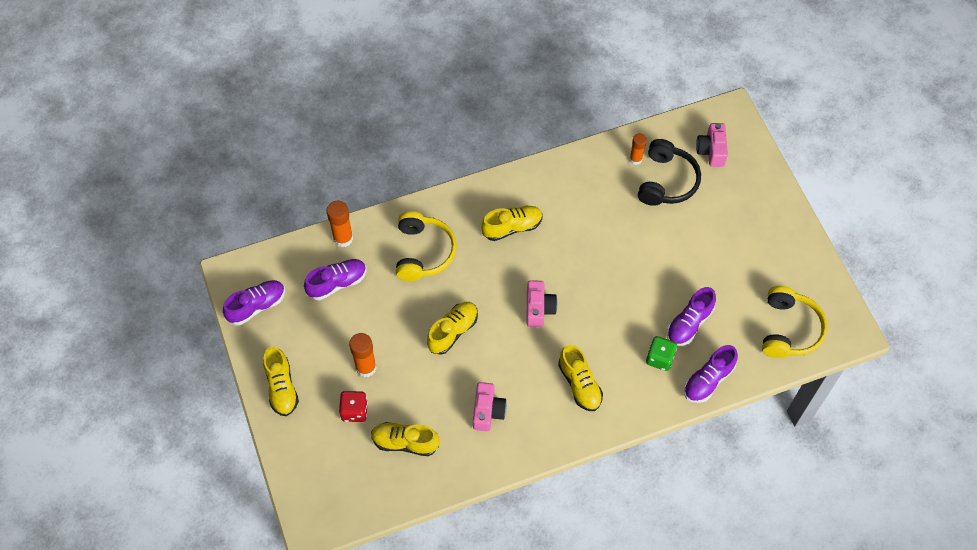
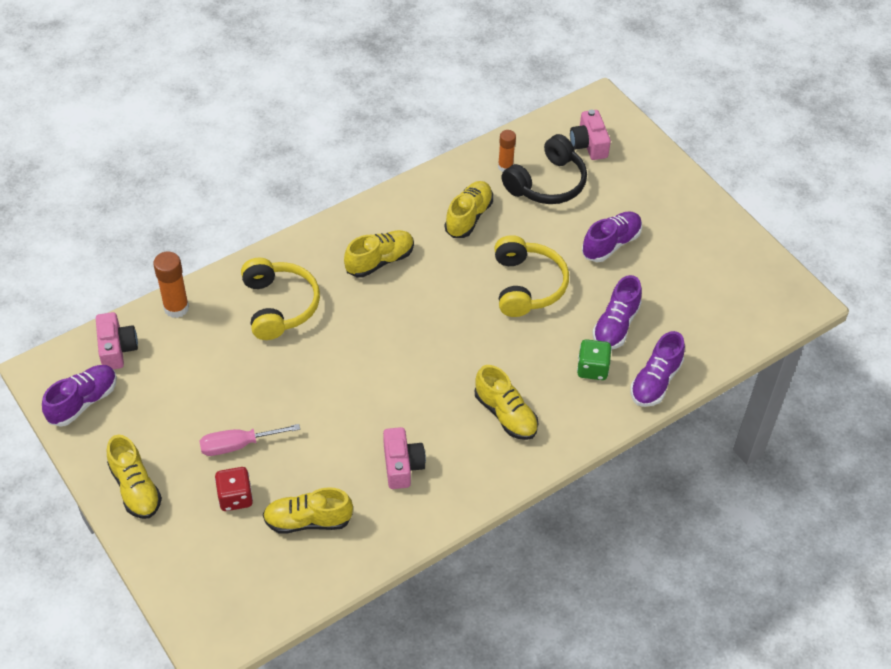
camera: 15 degrees left, 10 degrees down
purple shoe [304,259,366,300] -> purple shoe moved to [582,211,642,262]
orange glue stick [349,333,377,377] -> pink screwdriver [199,424,300,456]
yellow shoe [427,302,478,355] -> yellow shoe moved to [445,181,493,238]
pink camera [526,280,557,327] -> pink camera moved to [96,312,138,369]
black headphones [638,139,701,206] -> black headphones turned 45 degrees clockwise [501,134,587,204]
yellow headphones [762,286,827,358] -> yellow headphones moved to [494,235,569,317]

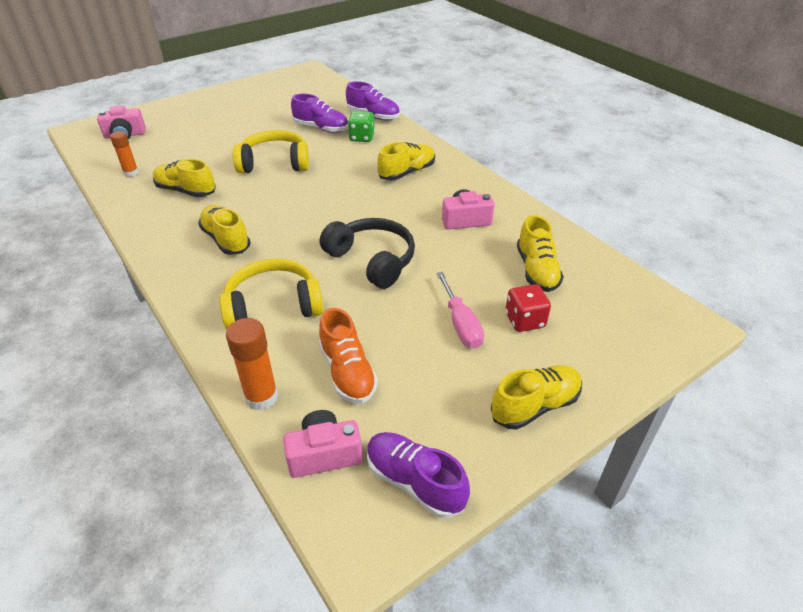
camera: 90 degrees left, 10 degrees down
black headphones [501,134,587,204] -> black headphones moved to [320,218,415,289]
purple shoe [582,211,642,262] -> none
none -> orange shoe [319,308,378,404]

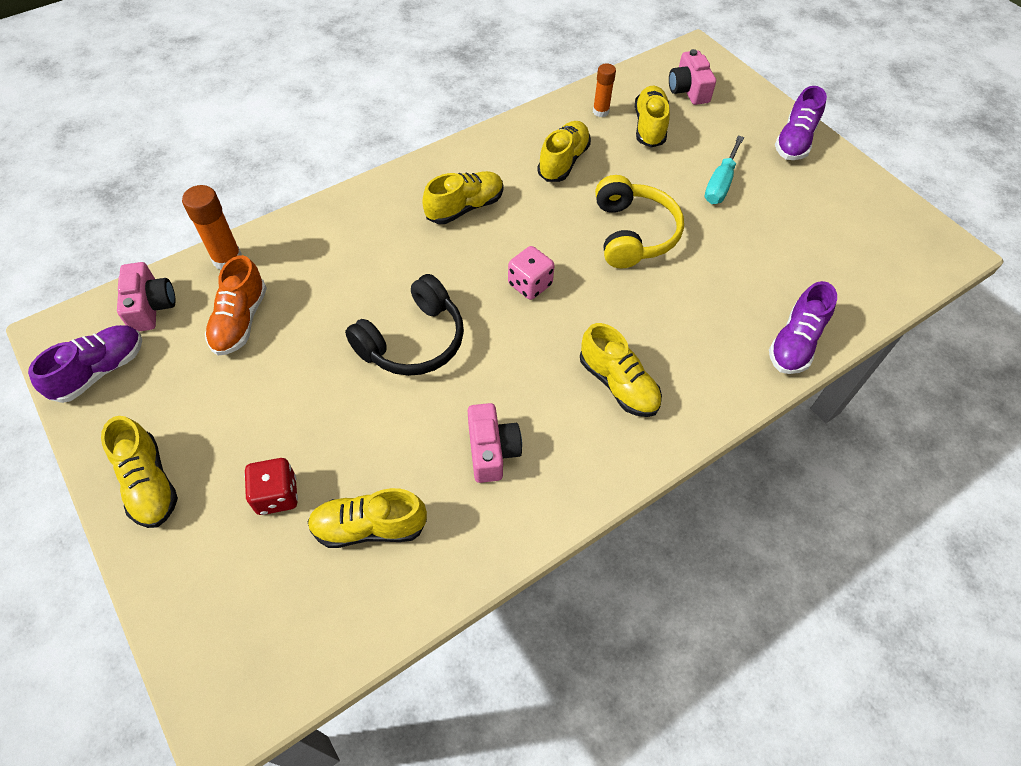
camera: 90 degrees right, 15 degrees up
yellow headphones [219,258,323,330] -> none
purple shoe [291,93,348,133] -> purple shoe moved to [775,86,827,160]
orange shoe [319,308,378,404] -> orange shoe turned 60 degrees counterclockwise [205,255,267,355]
green dice [348,111,375,142] -> none
pink screwdriver [436,272,484,348] -> none
none -> pink dice [508,246,555,300]
none -> yellow shoe [635,86,670,148]
none -> turquoise screwdriver [704,135,744,204]

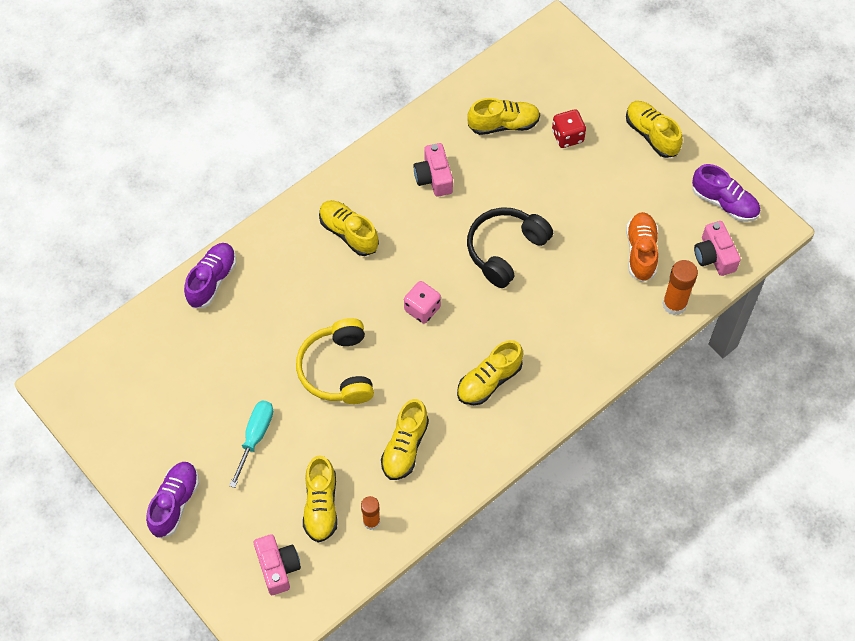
camera: 175 degrees right, 5 degrees up
purple shoe [28,325,142,403] -> purple shoe turned 90 degrees counterclockwise [692,164,760,222]

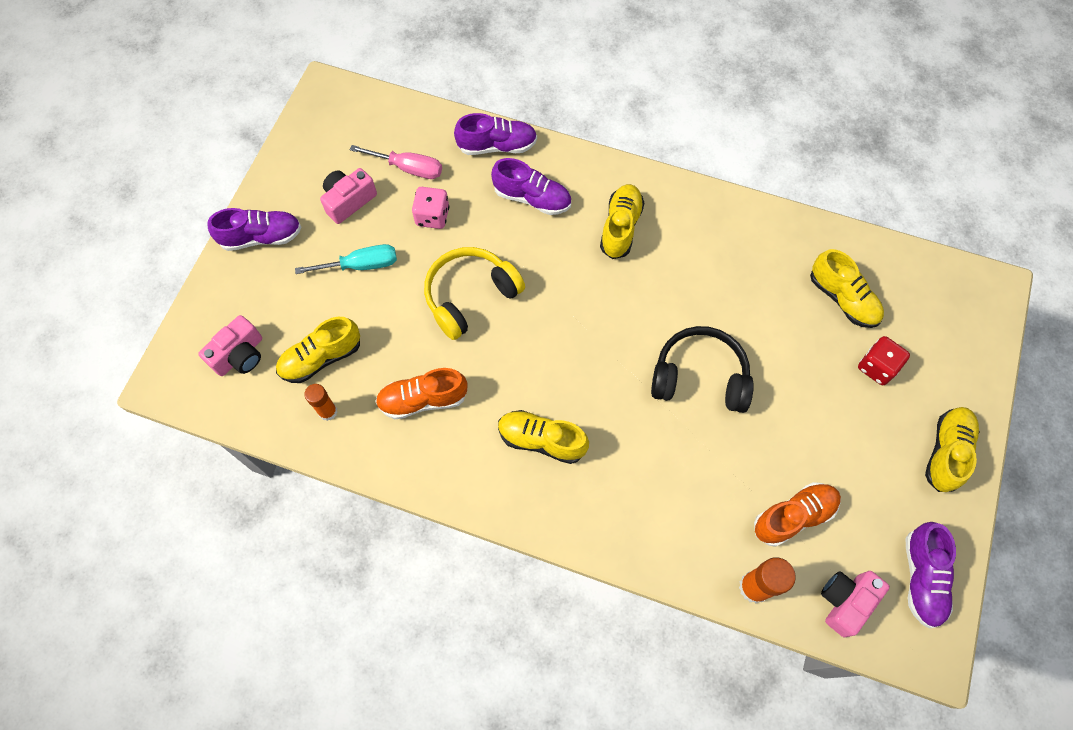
camera: 60 degrees right, 5 degrees up
yellow shoe [381,399,429,480] -> orange shoe [375,368,467,419]
pink dice [404,281,441,324] -> pink dice moved to [412,187,449,229]
pink camera [413,143,453,197] -> pink camera moved to [320,168,377,224]
none -> pink screwdriver [350,145,442,179]
none -> purple shoe [491,158,571,215]

